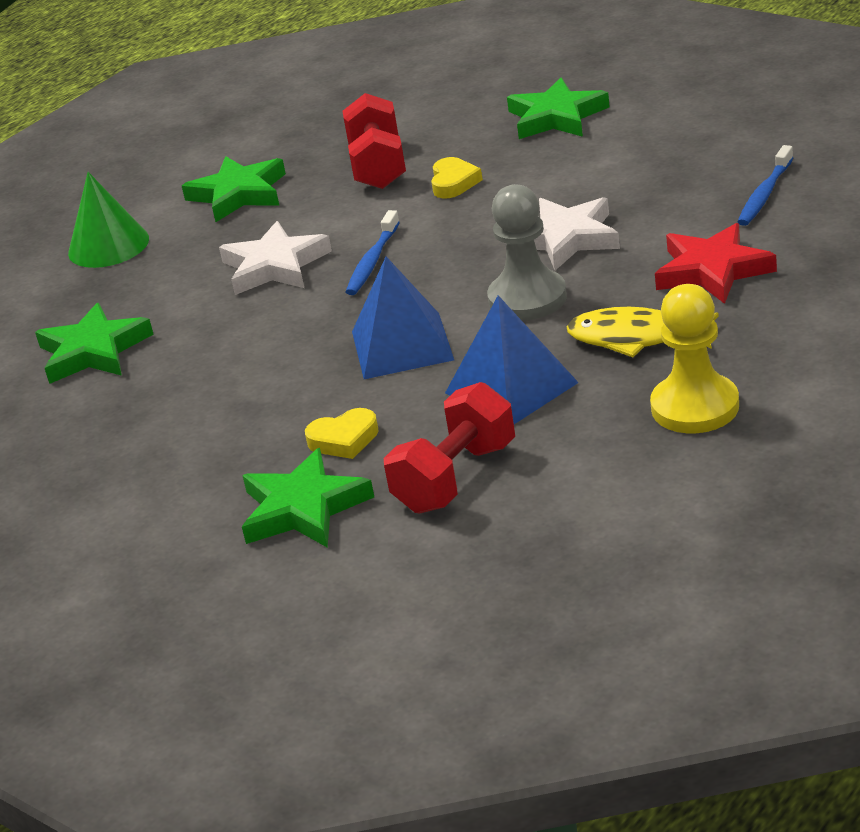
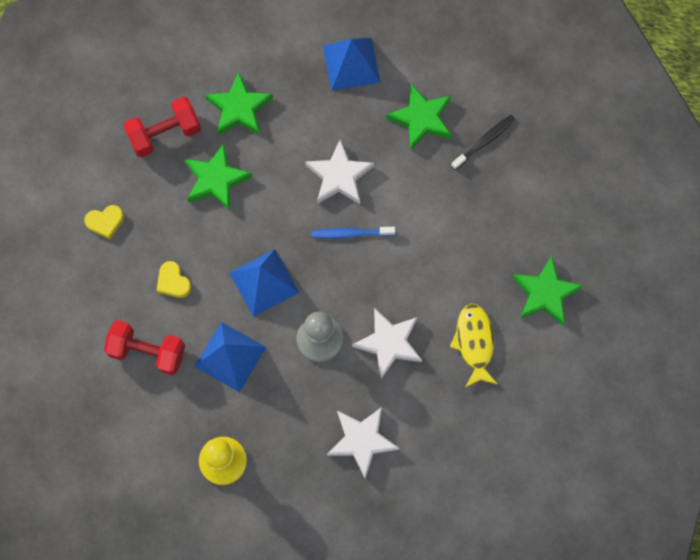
camera: 65 degrees right, 40 degrees up
green cone [68,172,149,268] -> blue pyramid [323,38,381,91]
green star [242,448,374,548] -> green star moved to [185,144,252,211]
red dumbbell [343,93,406,189] -> red dumbbell moved to [124,97,201,158]
yellow heart [431,157,483,198] -> yellow heart moved to [84,205,124,239]
yellow fish [567,307,719,357] -> yellow fish moved to [450,303,498,388]
red star [655,223,777,304] -> white star [327,407,400,479]
blue toothbrush [737,145,793,226] -> none
none -> black toothbrush [451,115,515,170]

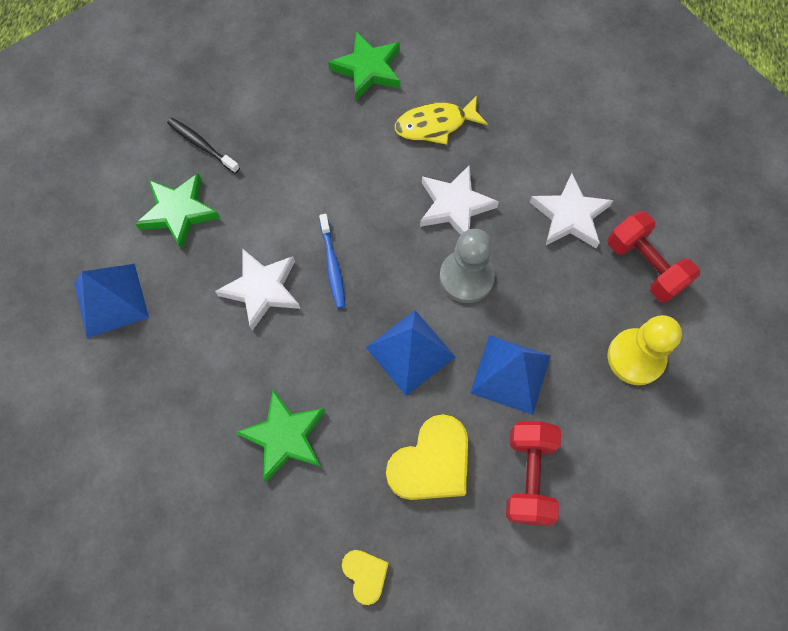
camera: 100 degrees left, 5 degrees down
red dumbbell [124,97,201,158] -> red dumbbell moved to [608,211,700,303]
yellow heart [157,261,191,298] -> yellow heart [386,414,468,500], size x1.83
green star [205,72,273,135] -> none

